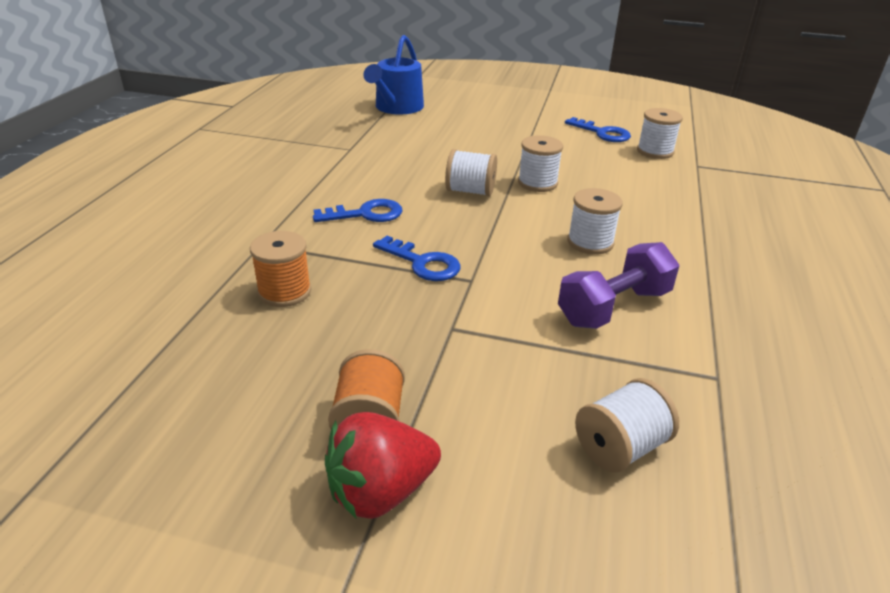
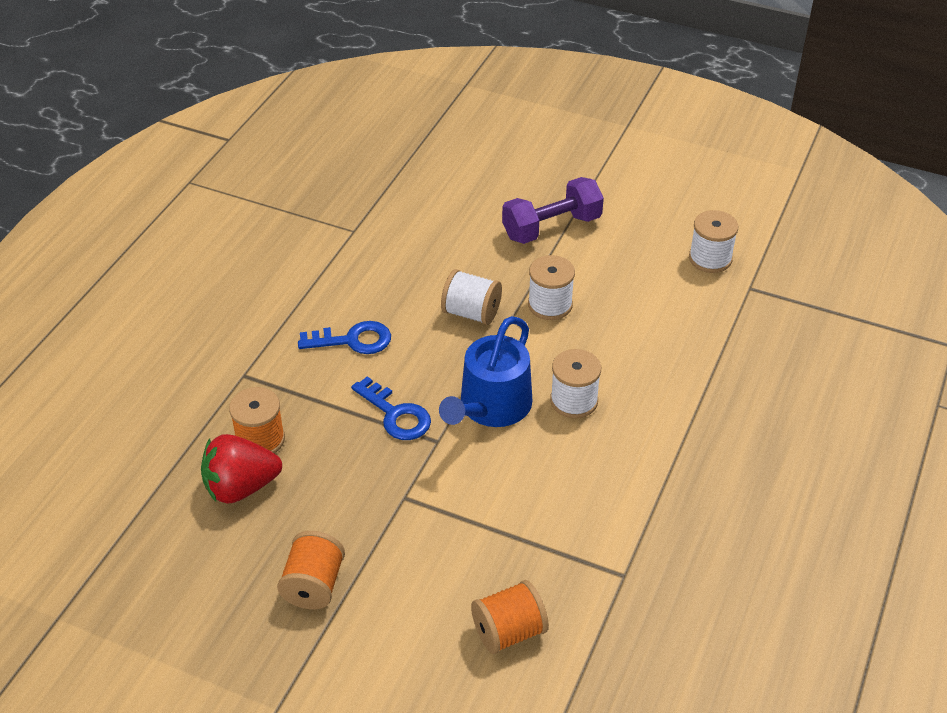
camera: 10 degrees right, 10 degrees up
red strawberry [325,412,441,519] -> red strawberry moved to [201,434,282,504]
blue watering can [363,35,424,115] -> blue watering can moved to [439,316,532,427]
purple dumbbell [558,242,679,329] -> purple dumbbell moved to [502,177,604,244]
blue key [565,117,631,142] -> none
white spool [575,378,679,472] -> orange spool [471,580,549,654]

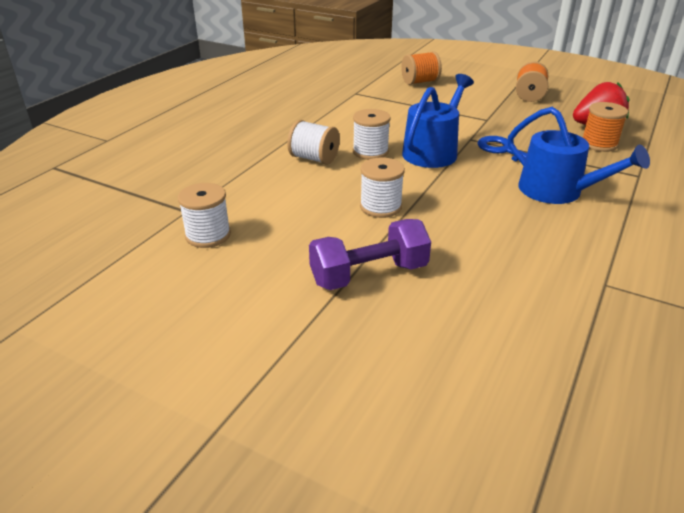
camera: 175 degrees left, 10 degrees down
blue key [298,321,391,354] -> blue watering can [508,107,650,204]
white spool [441,269,502,325] -> white spool moved to [287,120,340,165]

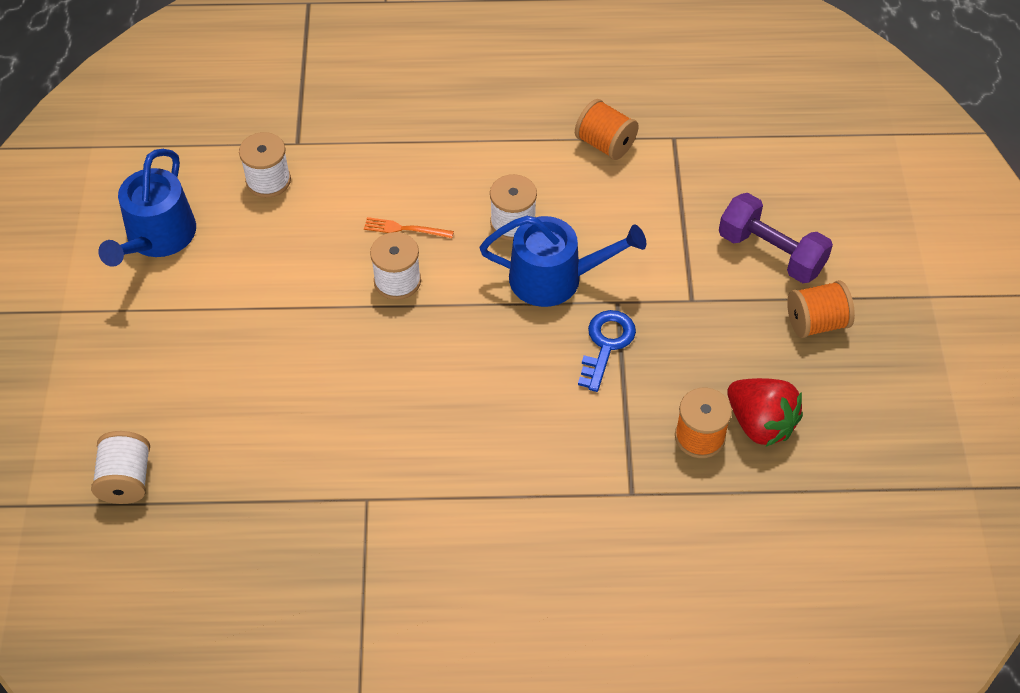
camera: 60 degrees right, 20 degrees up
white spool [287,120,340,165] -> white spool moved to [91,431,150,504]
purple dumbbell [309,219,431,290] -> purple dumbbell moved to [719,193,833,283]
orange spool [401,51,442,85] -> orange spool moved to [575,99,639,160]
blue watering can [508,107,650,204] -> blue watering can moved to [98,149,196,267]
none -> orange fork [364,217,454,238]

